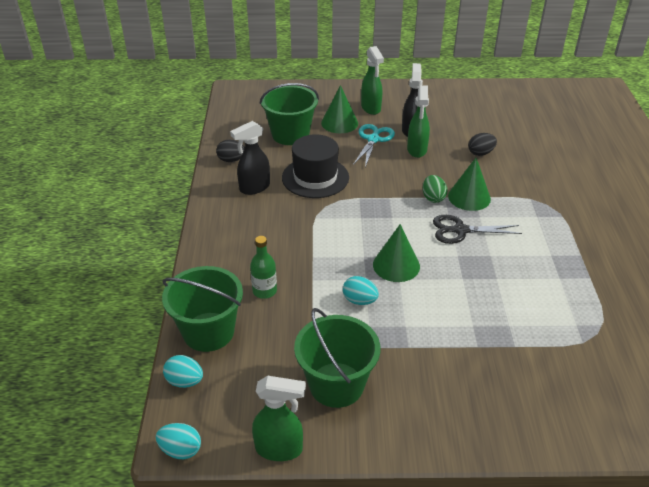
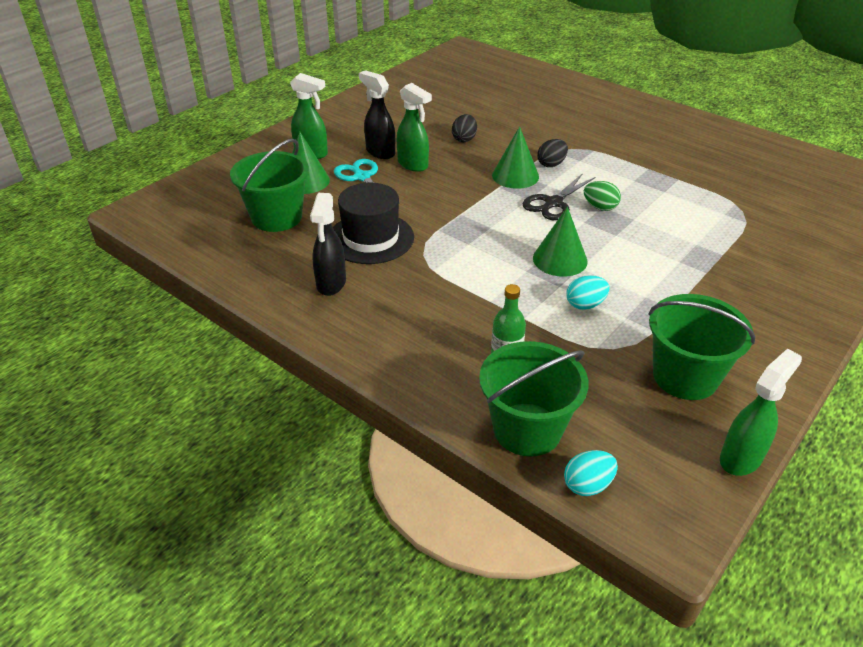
camera: 50 degrees left, 0 degrees up
turquoise egg [156,423,201,459] -> none
black egg [216,140,245,162] -> black egg moved to [537,139,568,167]
green egg [423,175,448,203] -> green egg moved to [584,181,621,211]

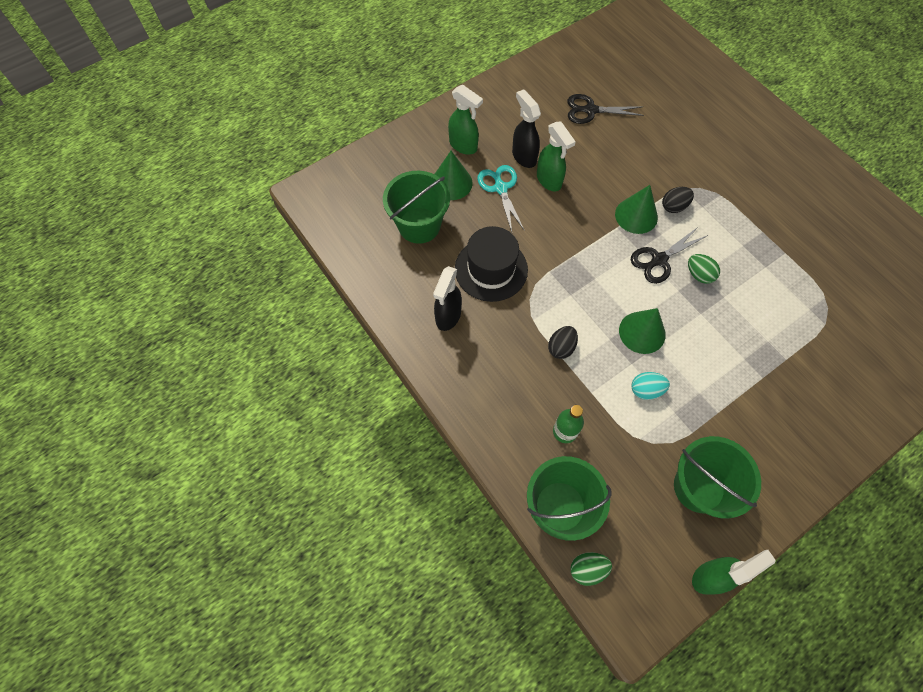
camera: 15 degrees right, 25 degrees up
black egg [452,114,477,142] -> black egg moved to [548,326,578,359]
turquoise egg [564,450,618,496] -> green egg [570,552,612,586]
none -> black scissors [567,94,644,124]

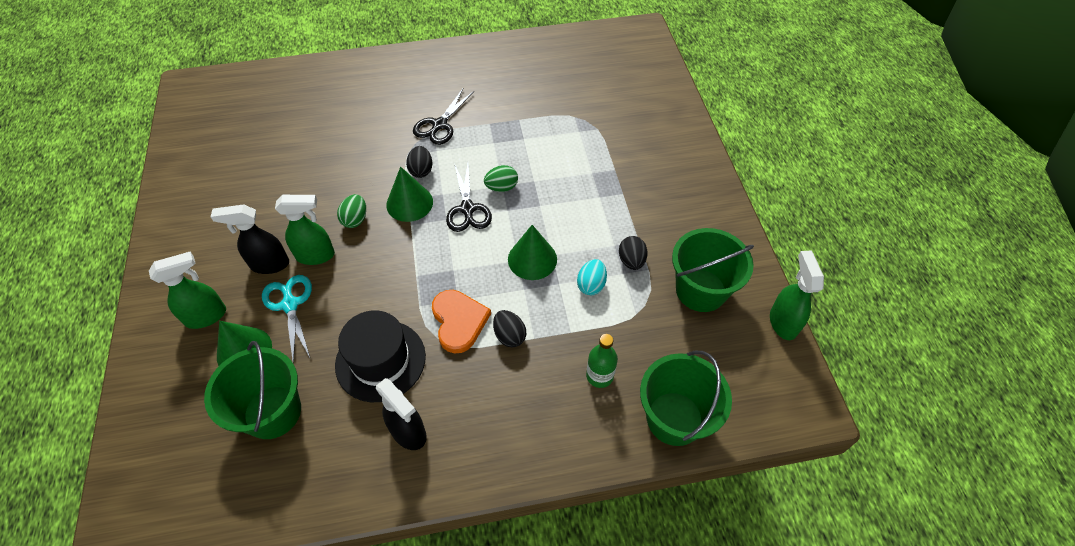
camera: 65 degrees left, 10 degrees down
turquoise scissors [477,165,525,232] -> turquoise scissors turned 60 degrees clockwise [262,275,312,364]
black scissors [567,94,644,124] -> black scissors moved to [413,89,474,145]
green egg [570,552,612,586] -> green egg moved to [337,194,366,228]
none -> orange heart [432,290,491,353]
none -> black egg [619,236,648,270]

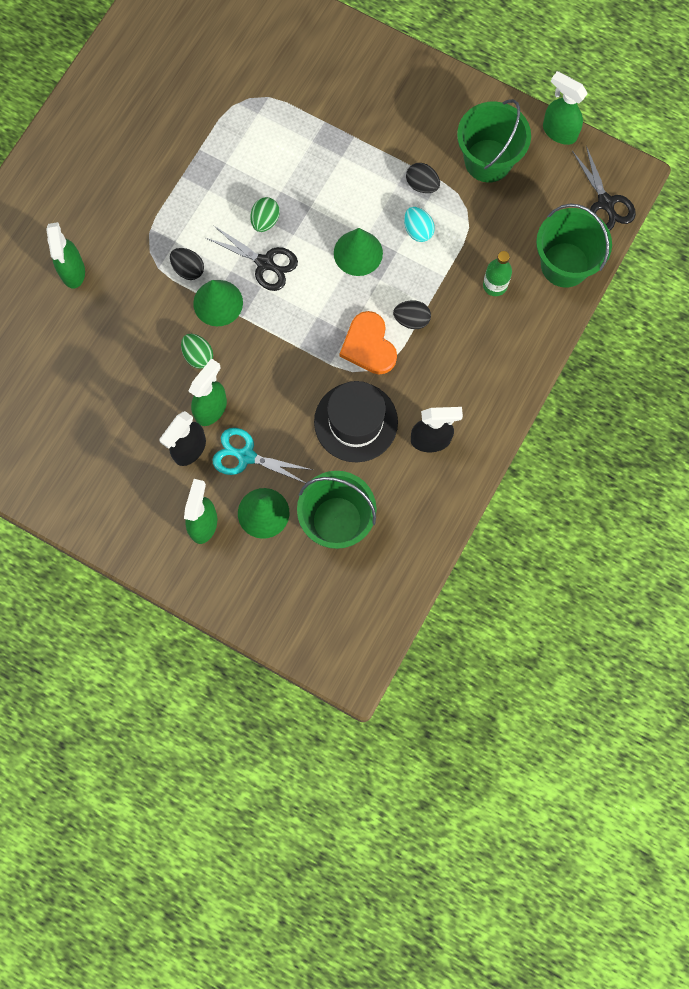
camera: 50 degrees left, 20 degrees up
black scissors [413,89,474,145] -> black scissors moved to [572,146,636,231]
orange heart [432,290,491,353] -> orange heart turned 135 degrees counterclockwise [340,311,397,374]
none -> green spray bottle [46,222,85,288]

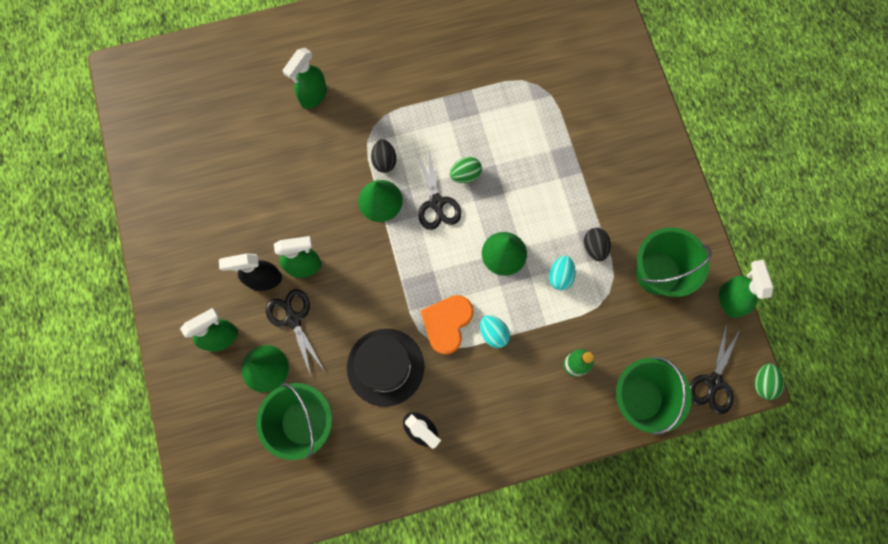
camera: 45 degrees right, 0 degrees up
green egg [181,334,213,369] -> green egg moved to [754,363,784,400]
turquoise scissors [212,428,313,483] -> black scissors [266,289,324,376]
black egg [393,301,431,329] -> turquoise egg [480,315,510,348]

